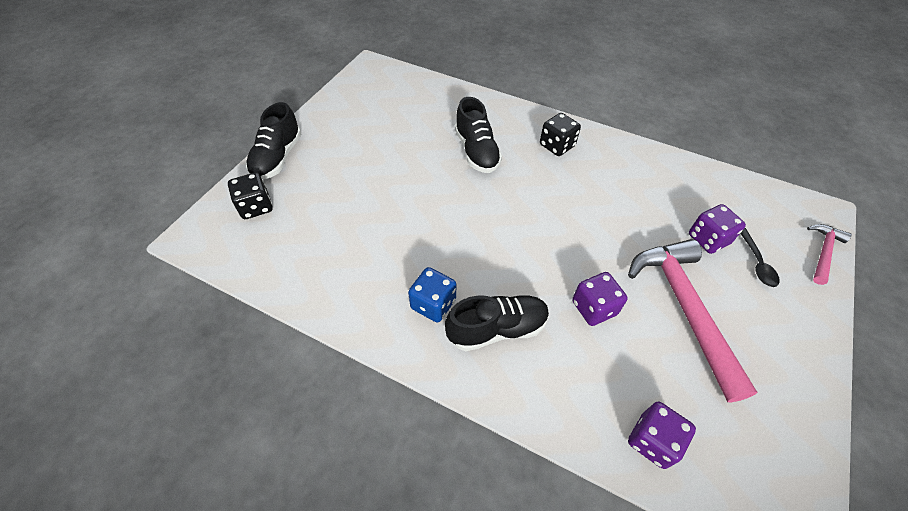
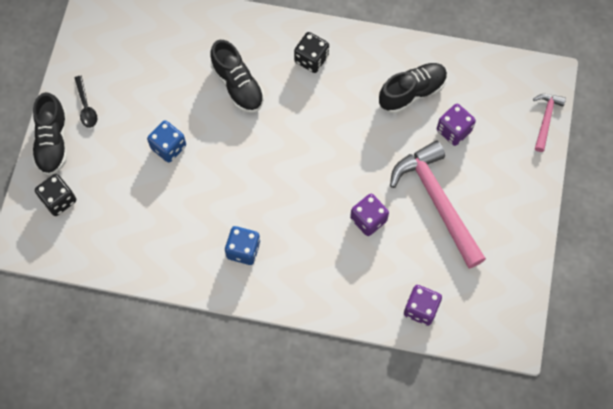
camera: 15 degrees left, 15 degrees up
black shoe [445,295,549,351] -> black shoe moved to [379,63,447,114]
black spoon [741,228,780,287] -> black spoon moved to [75,76,97,128]
none -> blue dice [147,120,186,163]

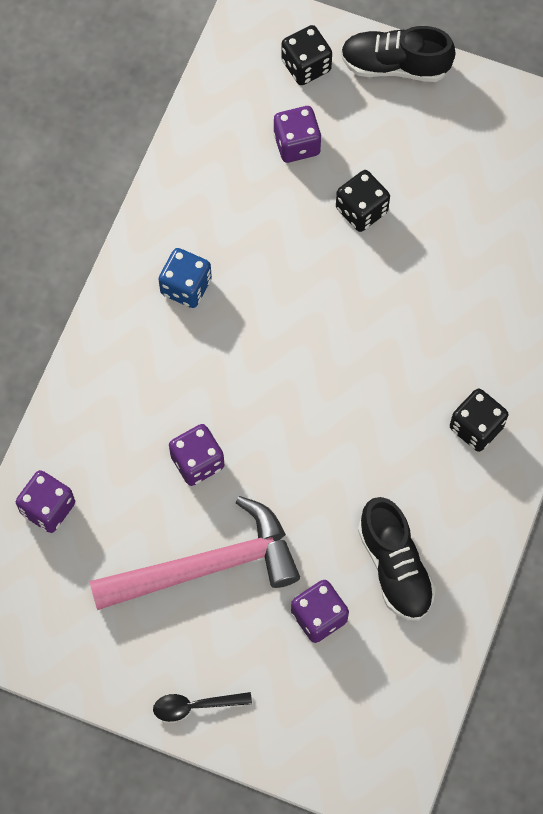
camera: 100 degrees right, 0 degrees up
black spoon [75,76,97,128] -> black spoon moved to [153,692,252,722]
blue dice [147,120,186,163] -> black dice [336,170,390,232]
black shoe [210,40,264,113] -> none
pink hammer [533,94,566,152] -> none
none -> purple dice [274,106,321,163]

